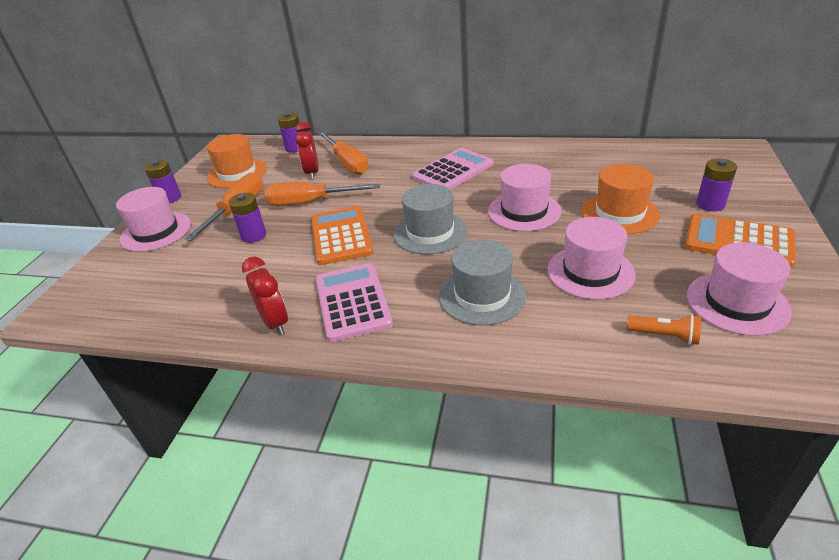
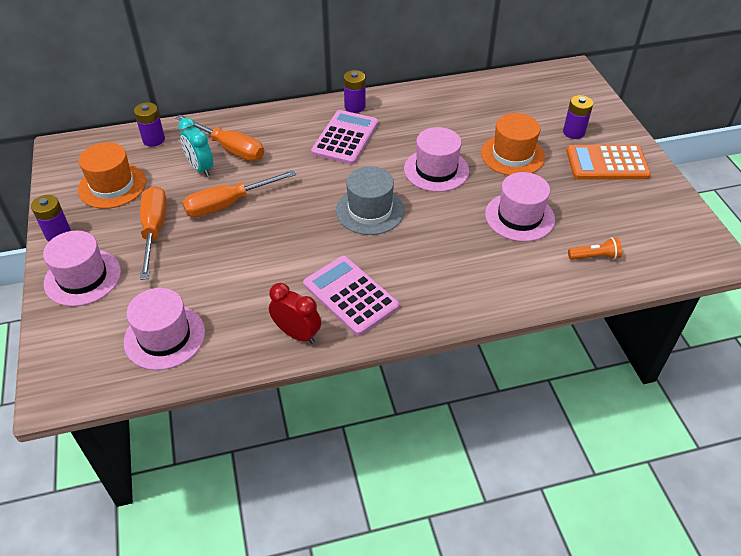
camera: 30 degrees left, 10 degrees up
purple battery [229,193,266,243] -> purple battery moved to [344,70,366,113]
red clock [295,122,319,180] -> turquoise clock [178,118,213,177]
orange calculator [311,206,373,265] -> none
grey hat [439,239,527,325] -> none
pink hat [687,242,792,336] -> pink hat moved to [124,288,205,370]

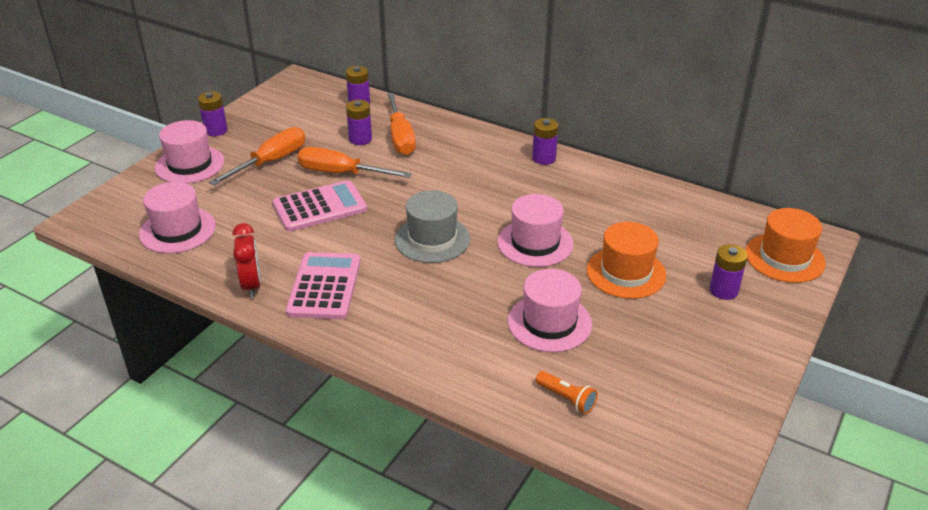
camera: 45 degrees right, 10 degrees down
orange hat [78,142,146,209] -> orange hat moved to [745,208,826,283]
turquoise clock [178,118,213,177] -> purple battery [346,100,372,145]
pink calculator [311,110,378,165] -> pink calculator moved to [273,180,367,232]
orange calculator [566,145,651,179] -> none

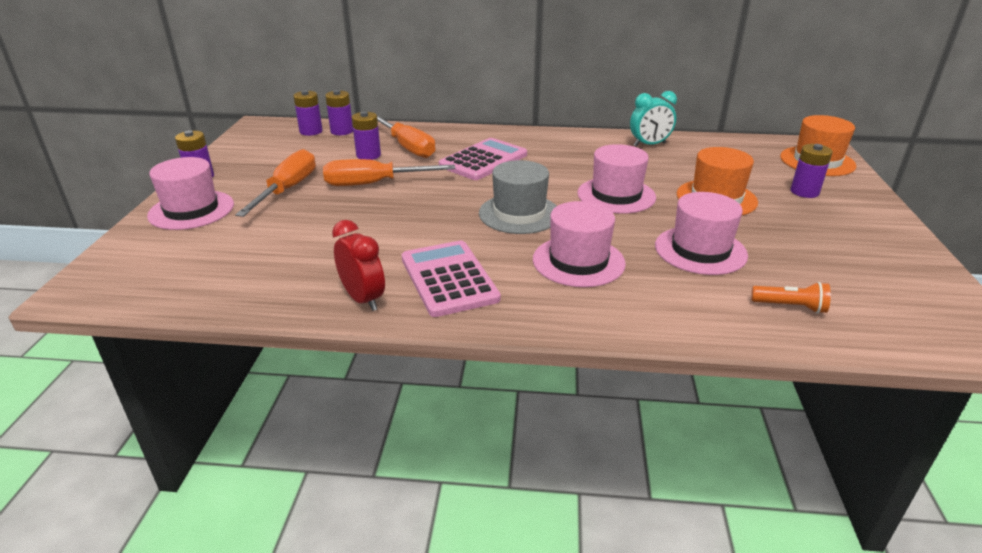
camera: 25 degrees left, 5 degrees down
pink hat [139,182,216,253] -> pink hat moved to [533,201,626,287]
pink calculator [273,180,367,232] -> pink calculator moved to [439,138,527,180]
purple battery [532,118,558,165] -> purple battery moved to [293,90,323,136]
none -> turquoise clock [630,91,677,146]

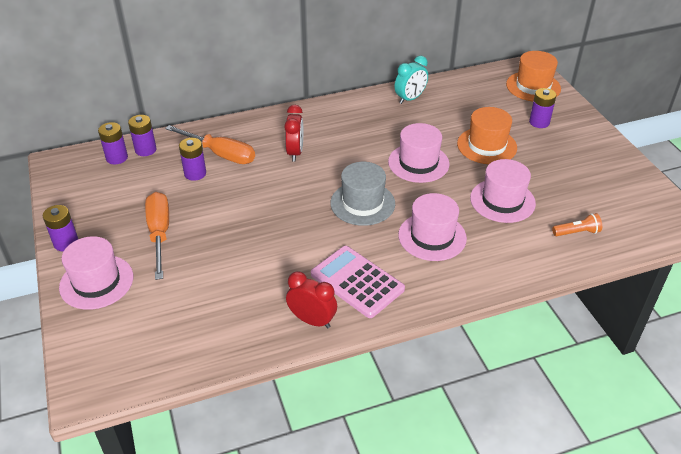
camera: 25 degrees left, 10 degrees up
orange screwdriver [323,159,455,186] -> none
pink calculator [439,138,527,180] -> red clock [284,105,303,161]

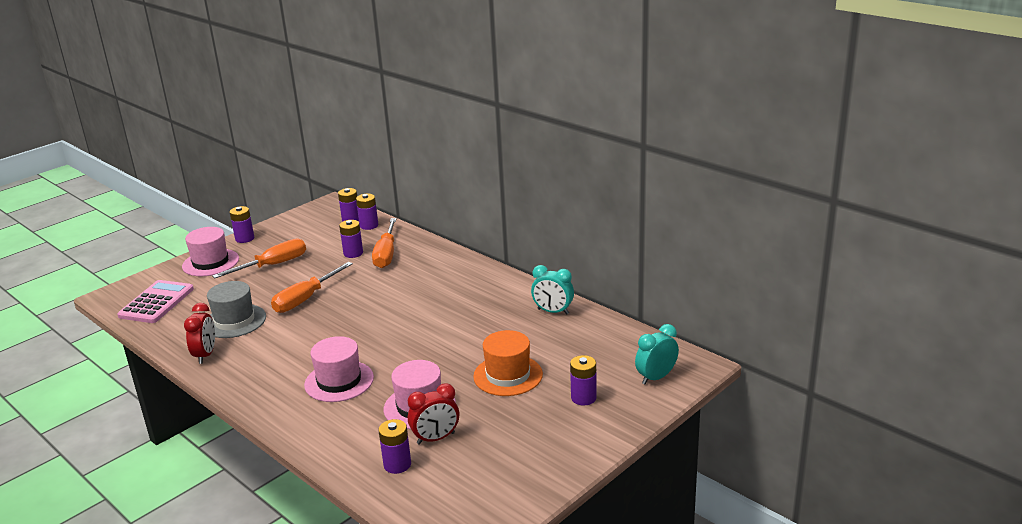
camera: 65 degrees right, 15 degrees down
red clock [284,105,303,161] -> red clock moved to [408,384,459,444]
pink calculator [311,246,405,318] -> pink calculator moved to [117,280,194,323]
grey hat [330,162,395,226] -> grey hat moved to [207,281,266,338]
pink hat [388,123,450,183] -> none
orange hat [506,51,561,101] -> turquoise clock [635,324,679,384]
orange flashlight [552,213,602,236] -> purple battery [379,419,411,474]
none -> orange screwdriver [271,262,353,313]

